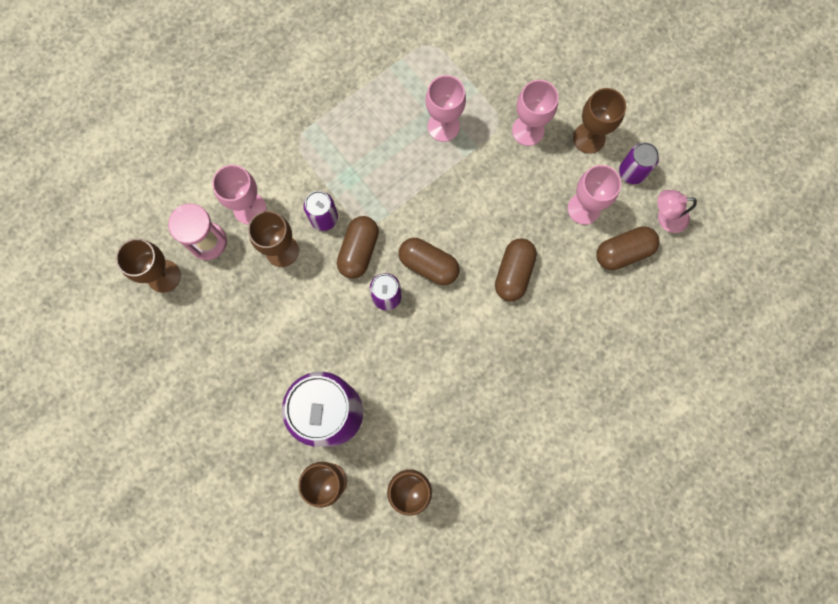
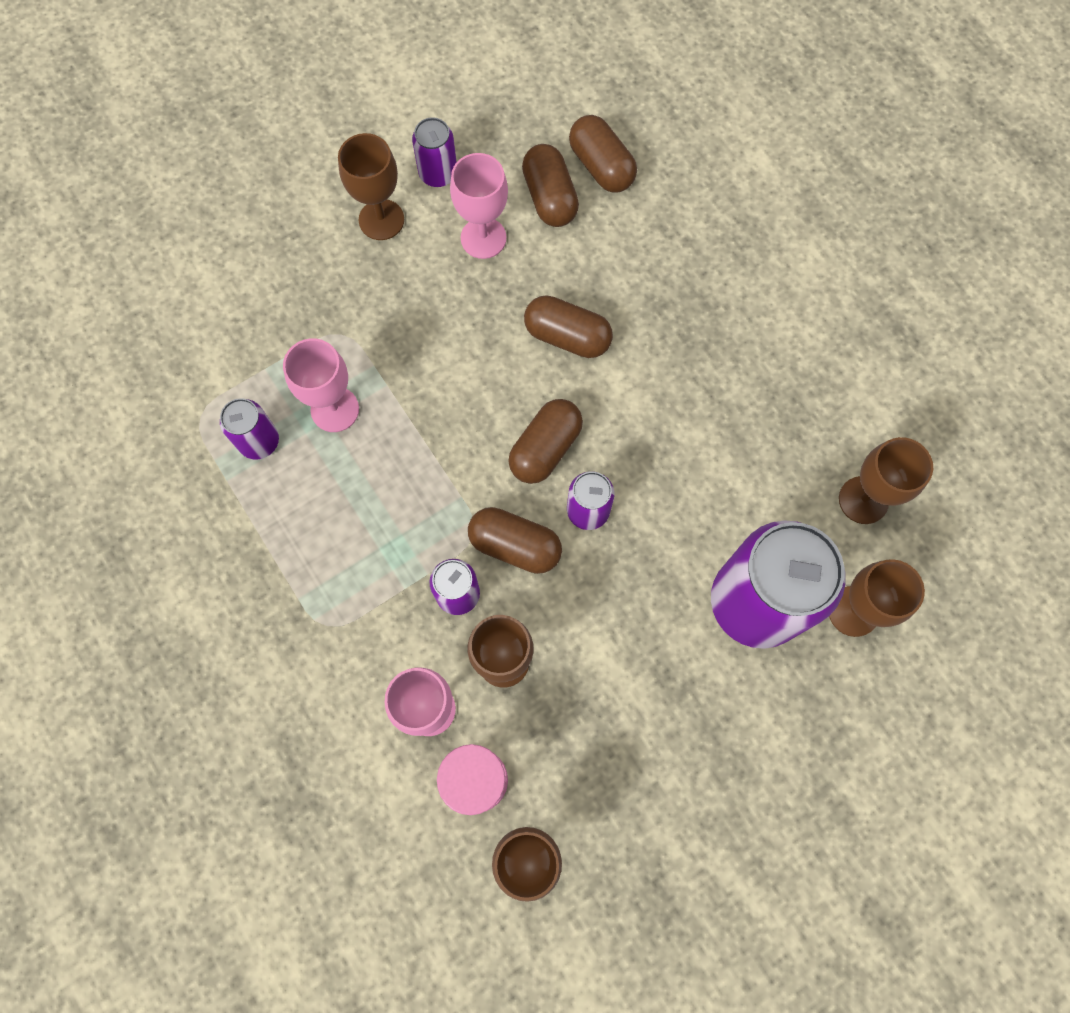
camera: 85 degrees left, 5 degrees down
pink goblet [512,80,558,146] -> none
pink lamp [657,190,697,233] -> none
none -> purple can [220,398,279,460]
none -> brown capsule [569,115,637,192]

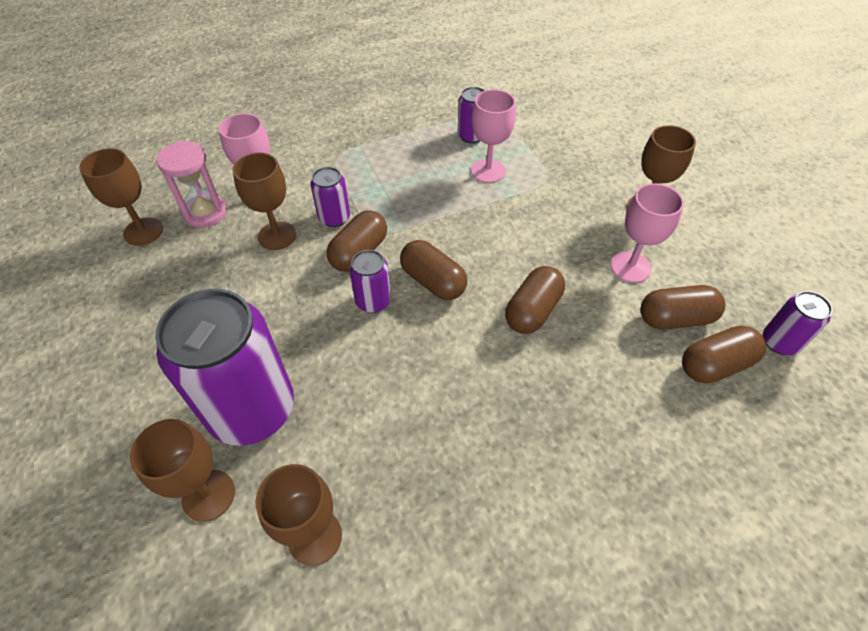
camera: 100 degrees right, 20 degrees down
purple can [412,117,457,187] -> purple can moved to [763,291,833,355]

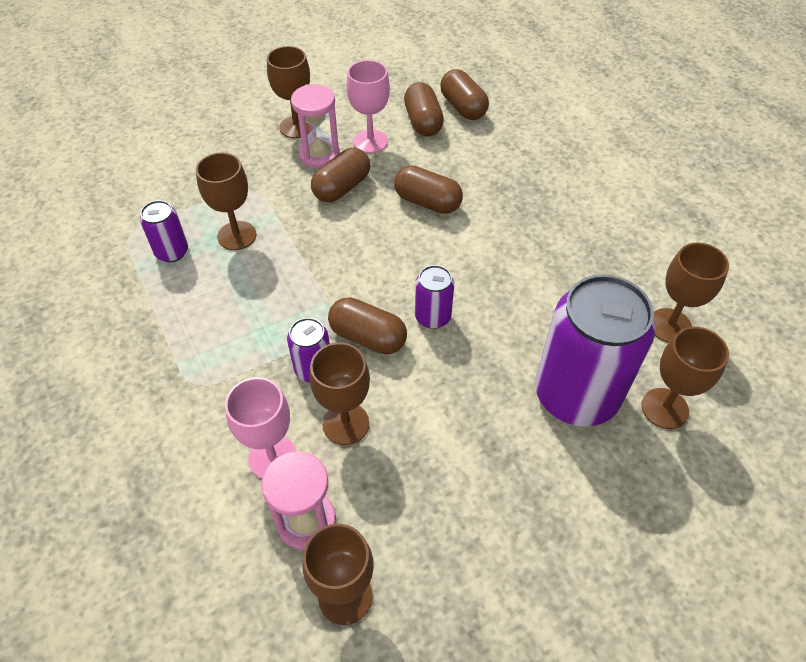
camera: 95 degrees left, 0 degrees up
brown capsule [400,240,467,300] -> brown capsule moved to [311,148,370,202]
pink goblet [471,89,516,183] -> brown goblet [196,152,256,250]
purple can [763,291,833,355] -> none
none -> pink hourglass [291,84,340,168]

